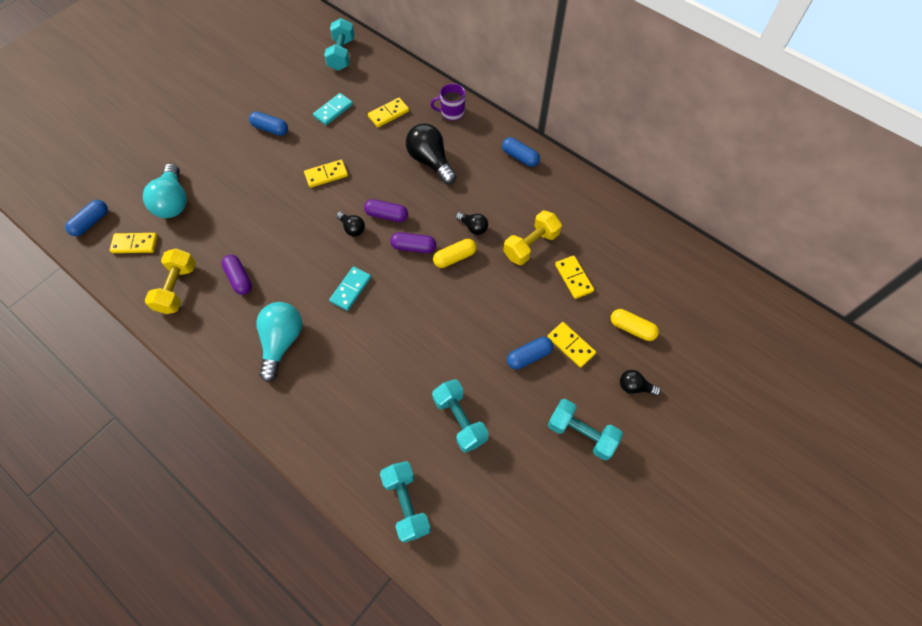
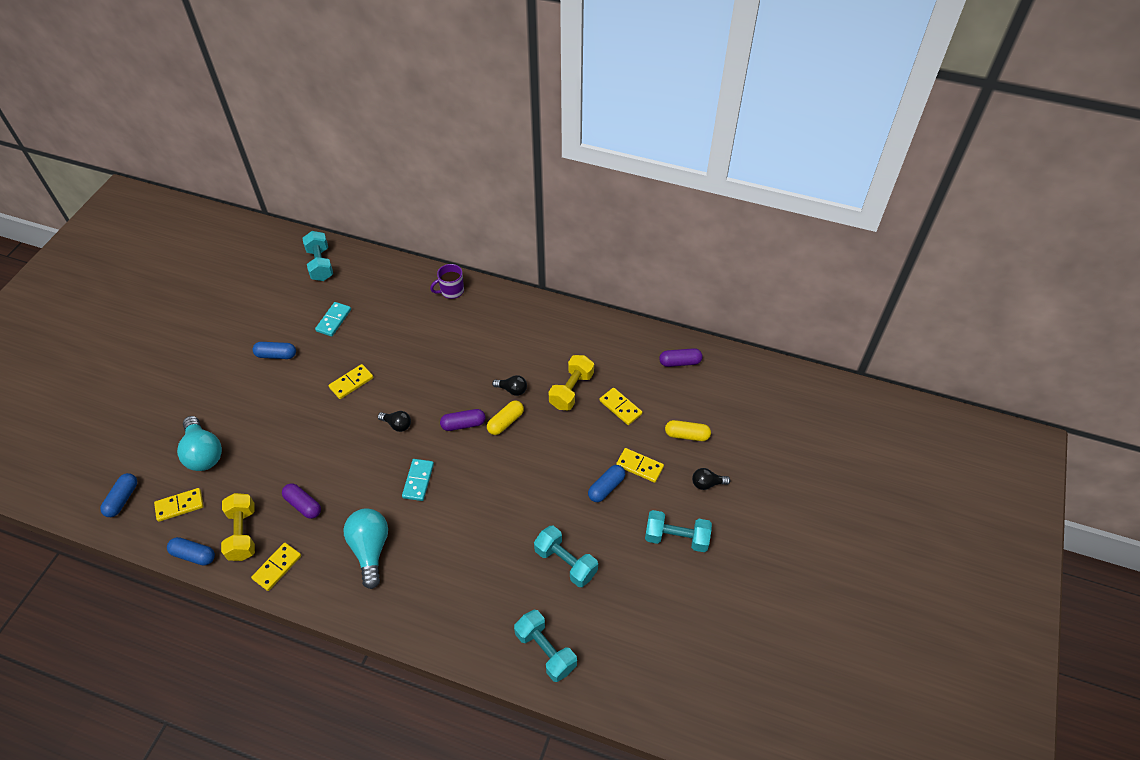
camera: 20 degrees left, 10 degrees down
purple capsule [364,199,408,222] -> purple capsule moved to [659,348,703,367]
yellow domino [368,98,409,127] -> yellow domino moved to [251,543,301,591]
black light bulb [406,123,457,184] -> none
blue capsule [502,137,540,167] -> blue capsule moved to [167,537,215,565]

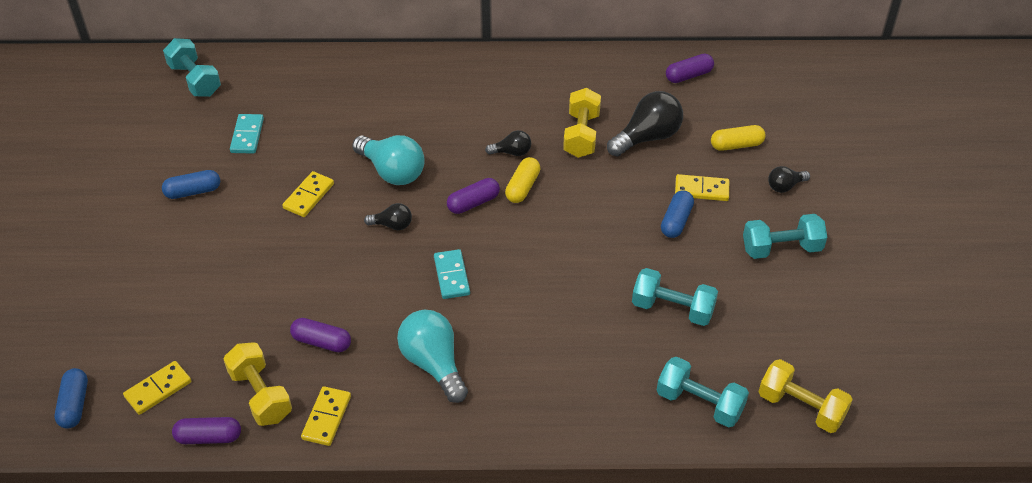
camera: 20 degrees left, 5 degrees down
blue capsule [167,537,215,565] -> purple capsule [172,417,241,444]
turquoise light bulb [177,416,222,471] -> turquoise light bulb moved to [352,135,425,185]
purple mug [430,264,464,299] -> none
yellow domino [600,388,642,425] -> black light bulb [607,91,683,157]
none -> yellow dumbbell [759,359,853,433]

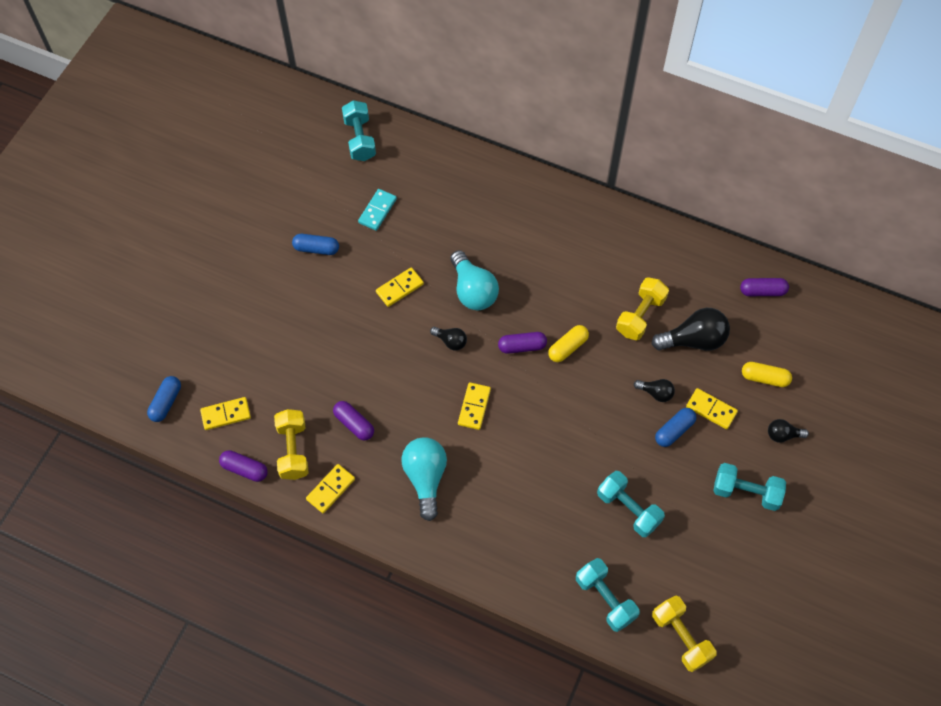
camera: 25 degrees right, 15 degrees up
turquoise domino [434,249,470,299] -> yellow domino [458,382,491,430]
black light bulb [485,130,531,156] -> black light bulb moved to [634,379,675,402]

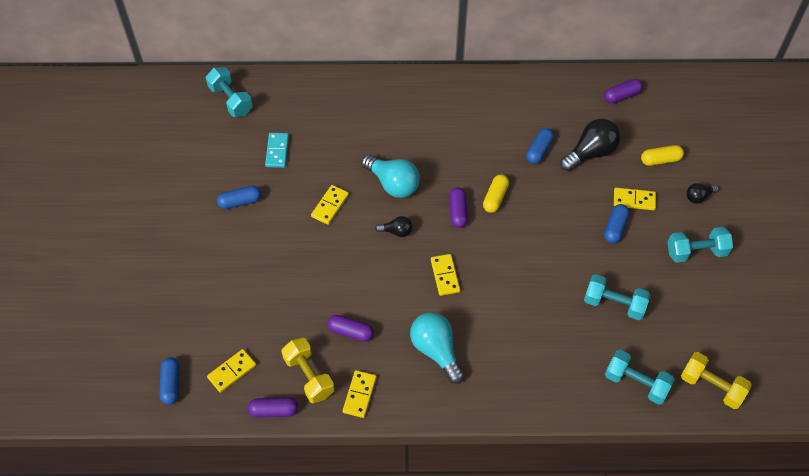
camera: 25 degrees left, 5 degrees down
purple capsule [498,332,547,354] -> purple capsule turned 60 degrees counterclockwise [449,187,468,228]
yellow dumbbell [616,277,669,340] -> blue capsule [526,128,554,164]
black light bulb [634,379,675,402] -> none

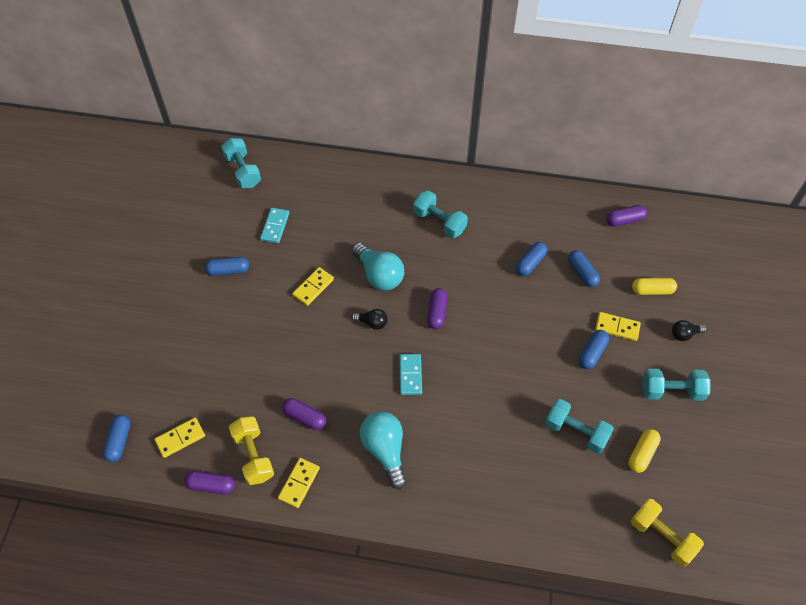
camera: 10 degrees right, 0 degrees up
yellow domino [431,254,460,296] -> turquoise domino [399,354,422,395]
yellow capsule [483,174,509,213] -> yellow capsule moved to [628,429,661,473]
black light bulb [560,119,620,171] -> blue capsule [568,250,600,287]
turquoise dumbbell [605,350,675,405] -> turquoise dumbbell moved to [413,190,468,238]

